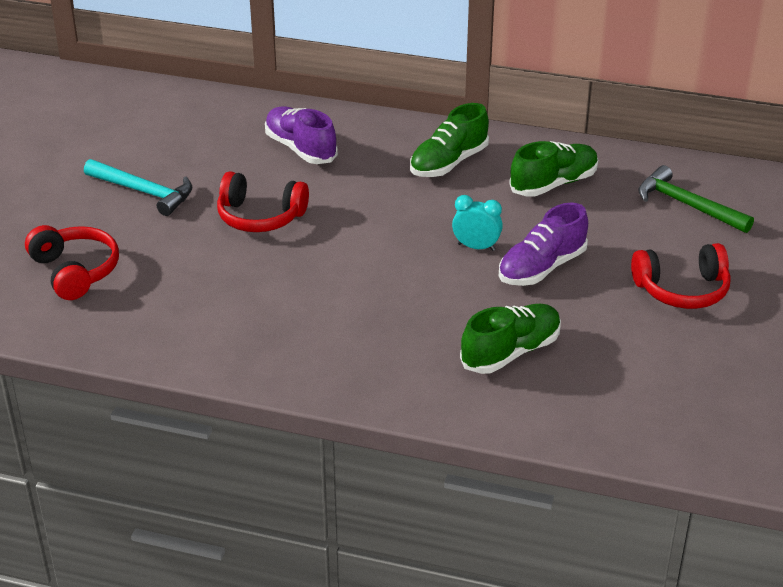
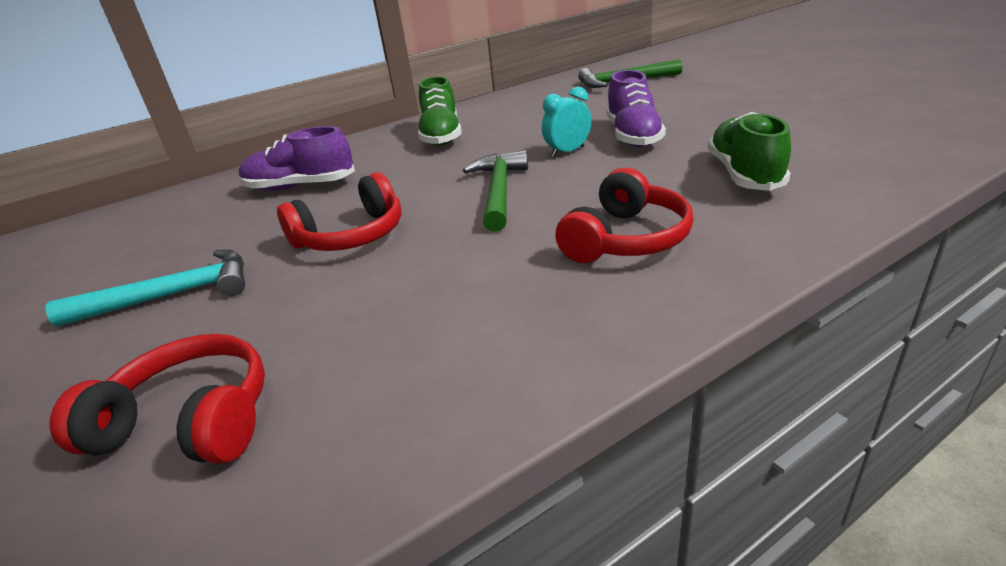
camera: 45 degrees left, 5 degrees down
green shoe [509,141,599,197] -> none
red headphones [631,243,731,309] -> red headphones moved to [555,168,693,263]
none -> green hammer [463,150,528,232]

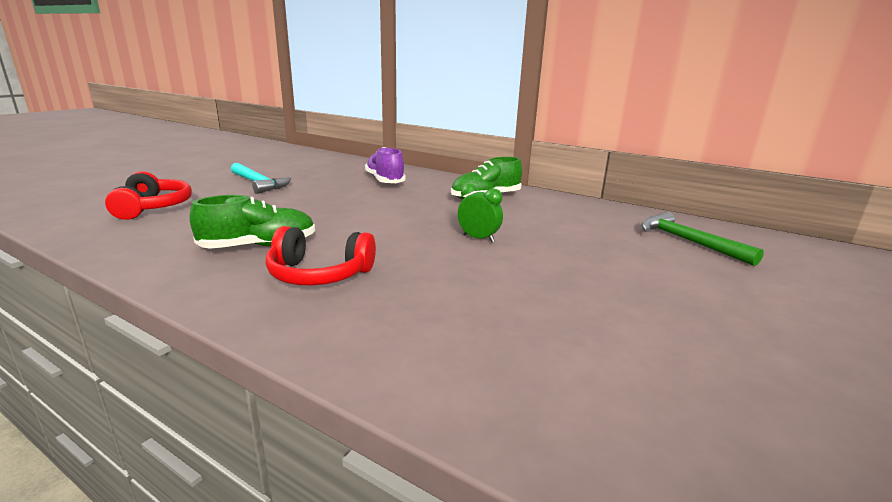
camera: 60 degrees right, 10 degrees down
red headphones [277,172,402,251] -> none
green hammer [463,150,528,232] -> none
turquoise clock [542,87,592,157] -> green clock [458,184,503,242]
purple shoe [607,70,666,147] -> none
green shoe [708,112,791,191] -> green shoe moved to [189,195,315,249]

